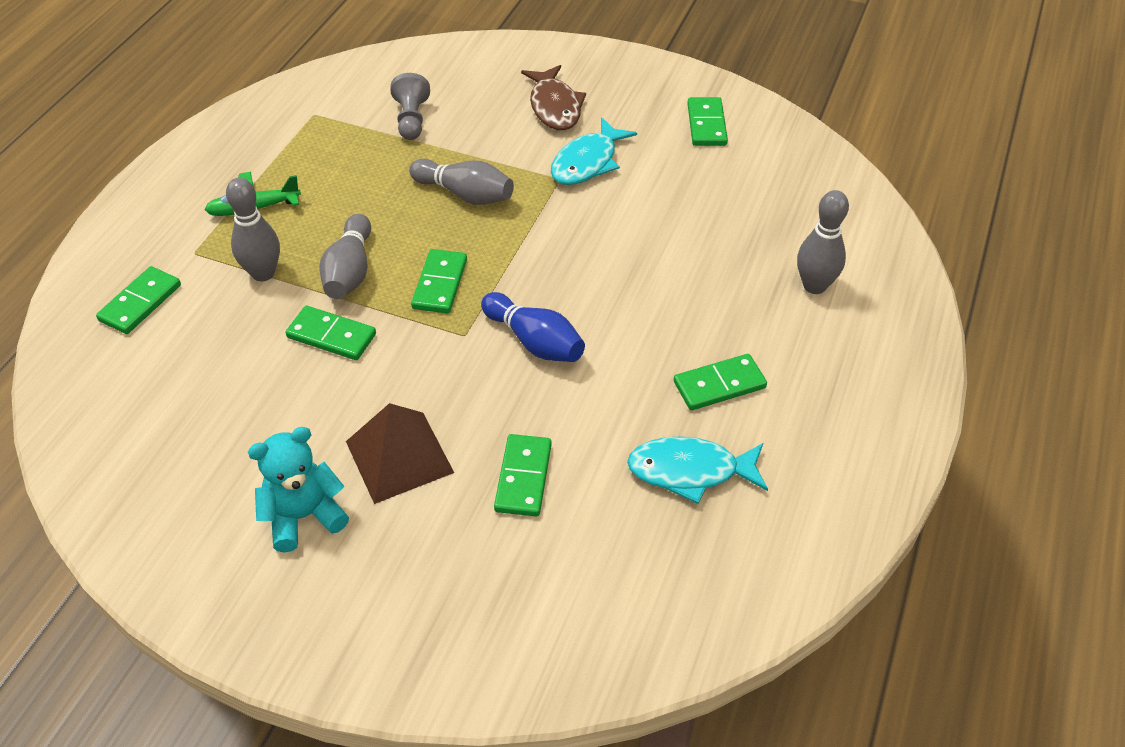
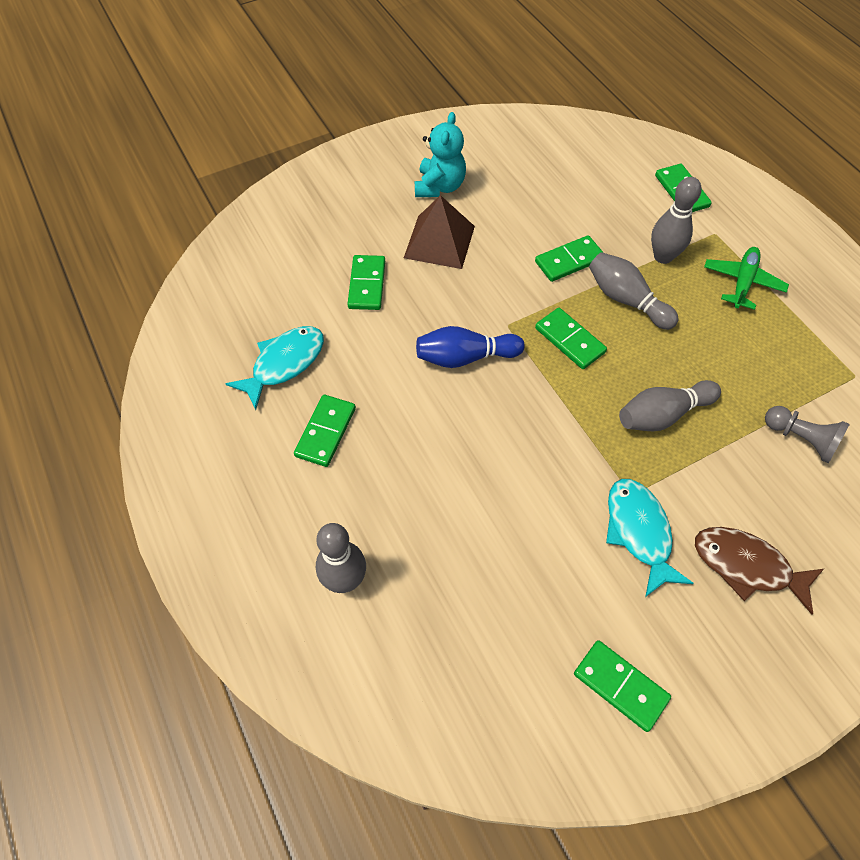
camera: 130 degrees right, 10 degrees up
green domino [494,434,552,517] -> green domino turned 45 degrees clockwise [348,255,385,310]

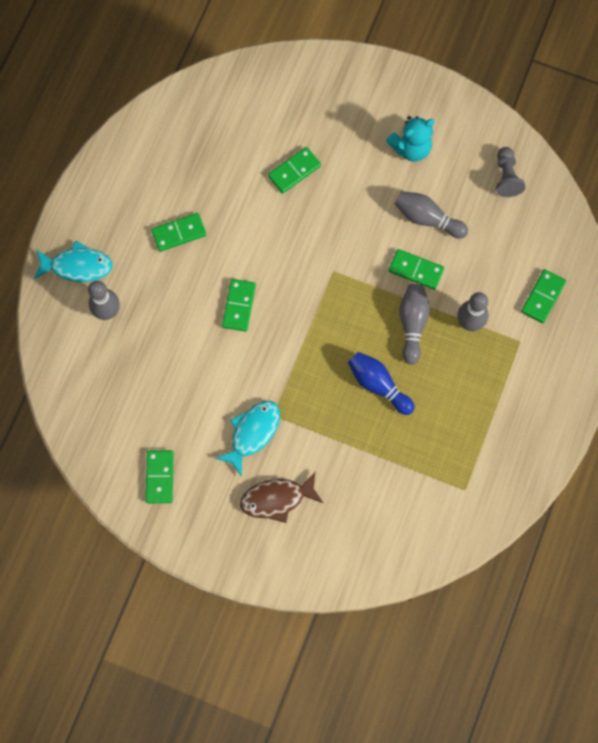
camera: 50 degrees right, 15 degrees up
turquoise fish [226,326,324,410] -> turquoise fish moved to [34,241,113,282]
brown pyramid [404,195,475,269] -> none
blue bowling pin [416,326,525,368] -> blue bowling pin moved to [348,352,415,415]
green domino [535,308,607,369] -> green domino moved to [222,279,256,332]
grey bowling pin [619,380,721,431] -> grey bowling pin moved to [395,191,468,239]
brown fish [695,527,824,615] -> brown fish turned 90 degrees counterclockwise [240,472,323,523]
green plane [704,247,789,310] -> none
grey pawn [765,406,850,464] -> grey pawn moved to [496,147,526,197]

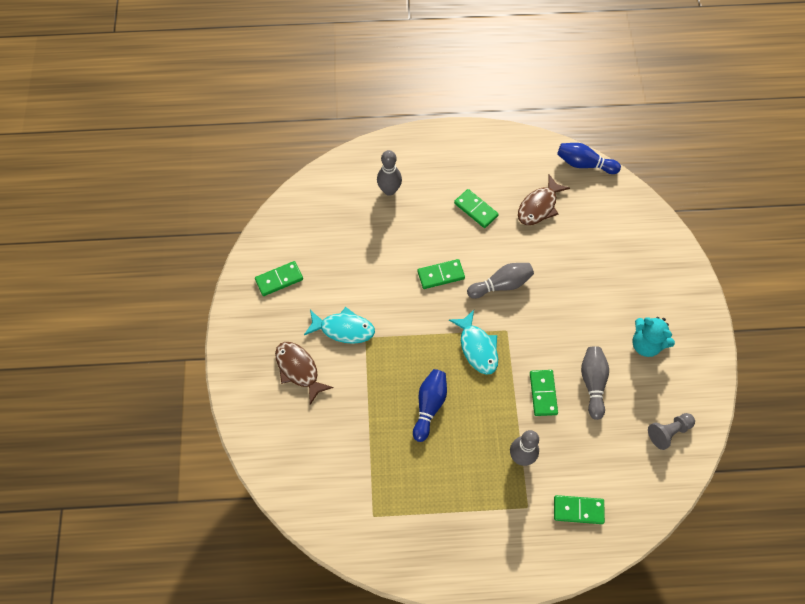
camera: 65 degrees right, 10 degrees down
turquoise fish [34,241,113,282] -> turquoise fish moved to [449,310,498,375]
green domino [268,147,321,193] -> none
grey bowling pin [399,284,430,365] -> grey bowling pin moved to [467,263,534,299]
none -> brown fish [518,174,570,225]
none -> blue bowling pin [557,143,621,174]

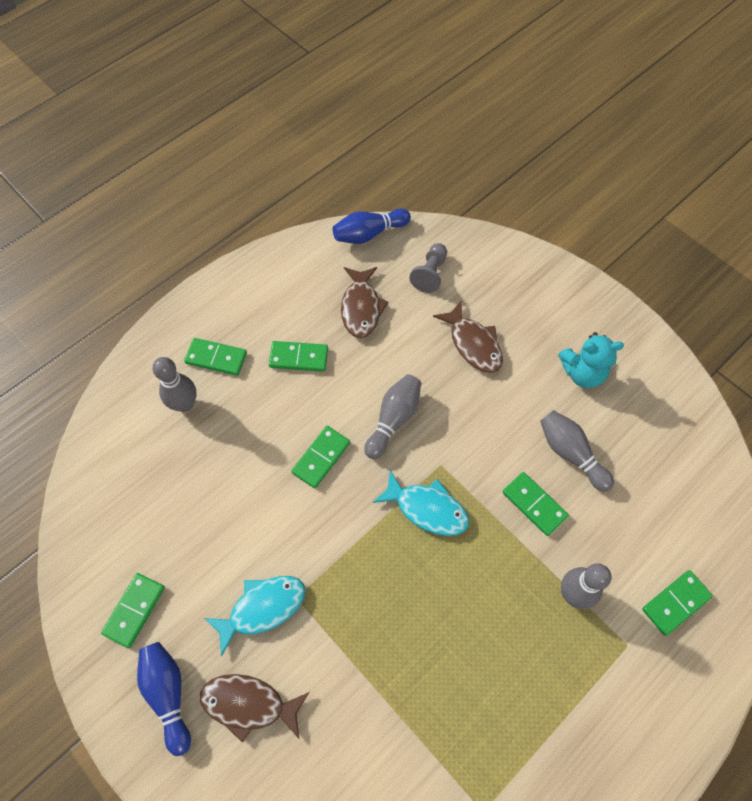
camera: 40 degrees left, 0 degrees up
blue bowling pin [413,369,447,442] -> blue bowling pin moved to [137,642,191,756]
grey pawn [648,413,695,450] -> grey pawn moved to [409,243,447,293]
none -> green domino [184,338,247,376]
none -> brown fish [433,300,503,373]

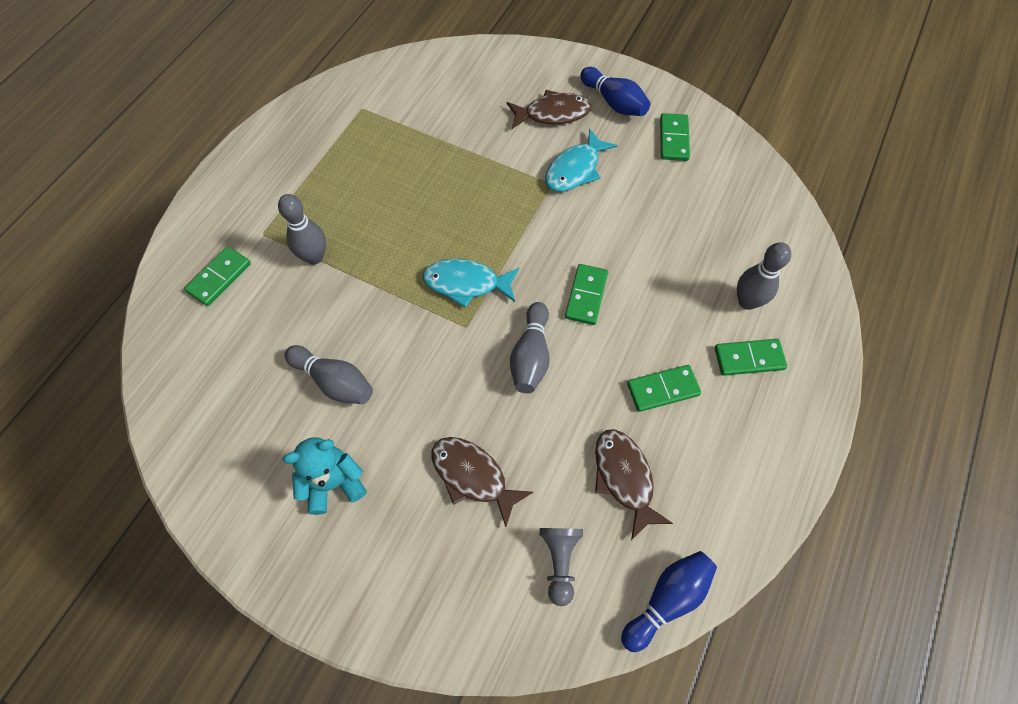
camera: 160 degrees right, 0 degrees up
green domino [503,472,569,536] -> none

